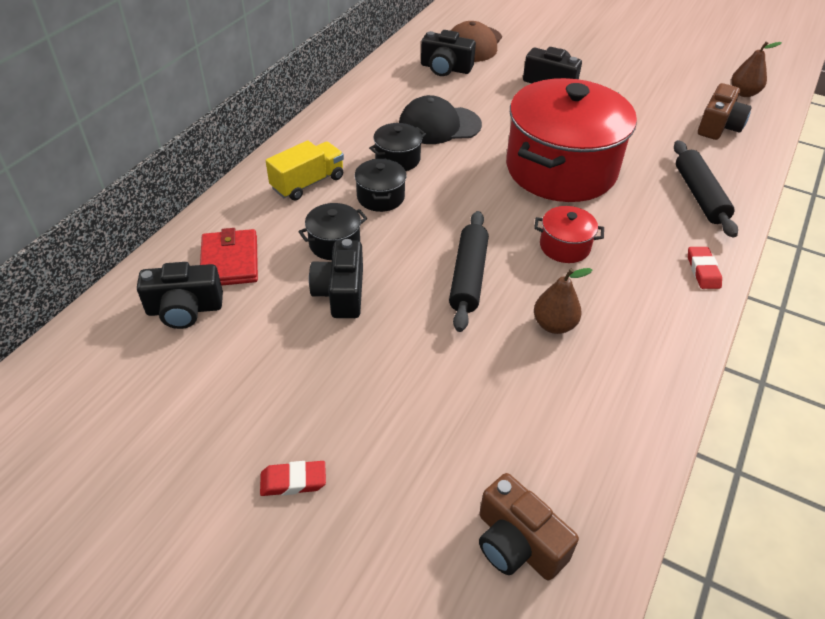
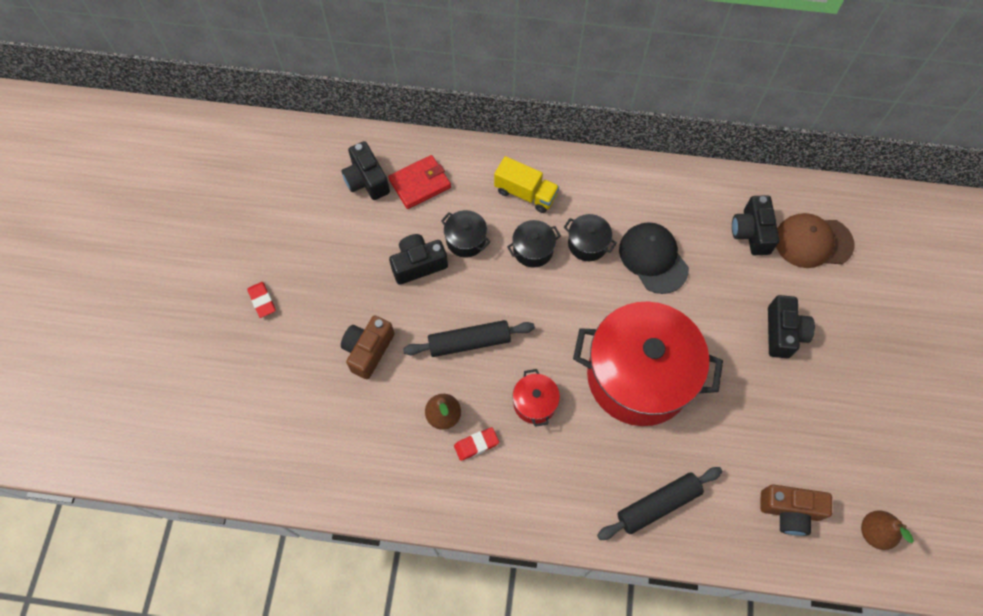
camera: 70 degrees right, 20 degrees up
brown camera [479,473,579,580] -> brown camera moved to [341,315,395,379]
red eraser [688,247,722,289] -> red eraser moved to [454,427,499,461]

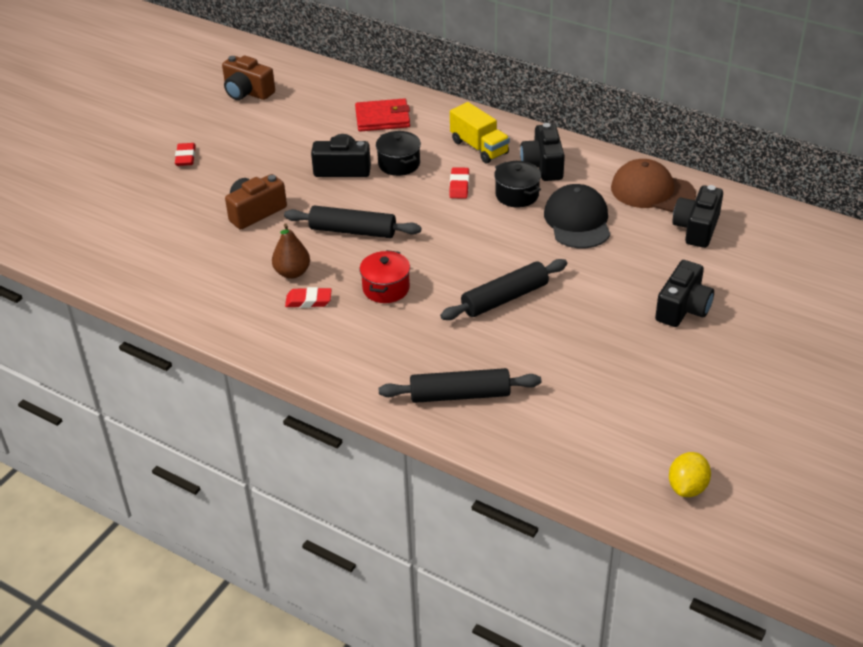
camera: 25 degrees right, 25 degrees down
black camera [341,141,390,200] -> black camera moved to [520,123,565,181]
black pot [507,220,561,268] -> red eraser [449,167,469,199]
red pot [573,302,723,426] -> black rolling pin [440,259,567,320]
brown camera [760,484,832,536] -> brown camera moved to [222,55,275,100]
brown cap [776,213,854,268] -> brown cap moved to [611,159,696,212]
brown pear [861,510,914,550] -> yellow lemon [669,452,711,497]

